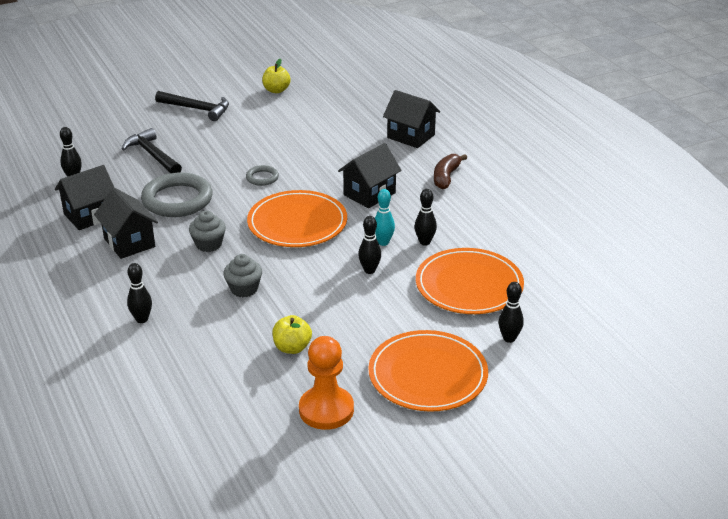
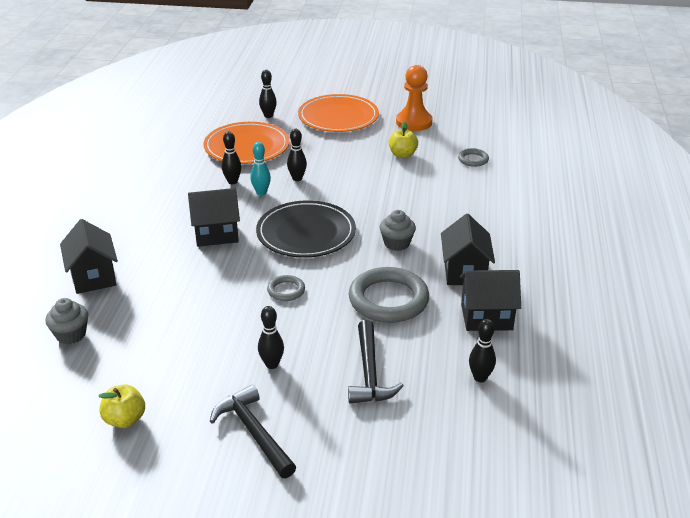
camera: 145 degrees left, 0 degrees up
black bowling pin [127,263,152,323] -> black bowling pin moved to [258,306,284,369]
grey cupcake [223,254,262,297] -> grey cupcake moved to [45,298,88,344]
orange plate [247,190,347,247] -> black plate [256,200,356,258]
brown banana [434,154,467,190] -> none
none -> grey ring [458,148,489,167]

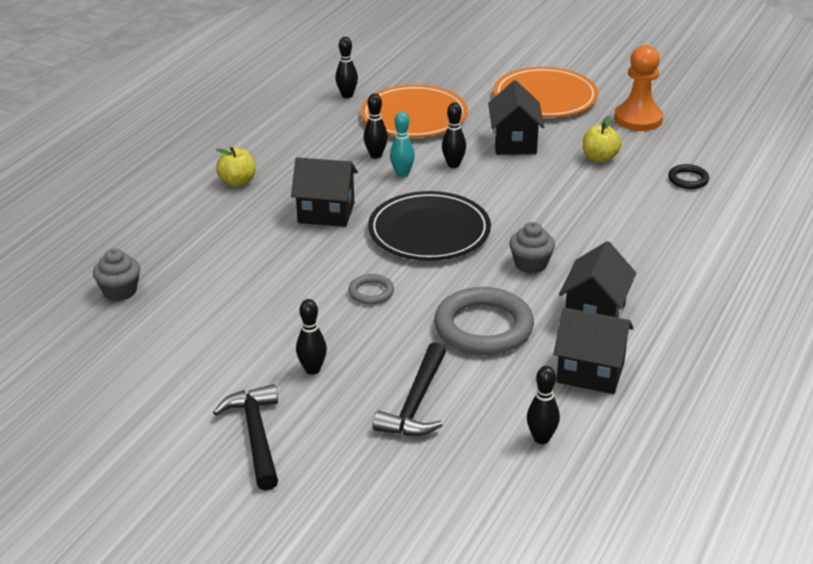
camera: 20 degrees right, 0 degrees up
black house [60,219,118,294] -> black house moved to [488,80,544,155]
yellow apple [98,384,145,428] -> yellow apple moved to [216,147,256,186]
black bowling pin [259,70,277,118] -> black bowling pin moved to [335,37,358,98]
grey ring [458,148,489,167] -> black ring [668,164,709,189]

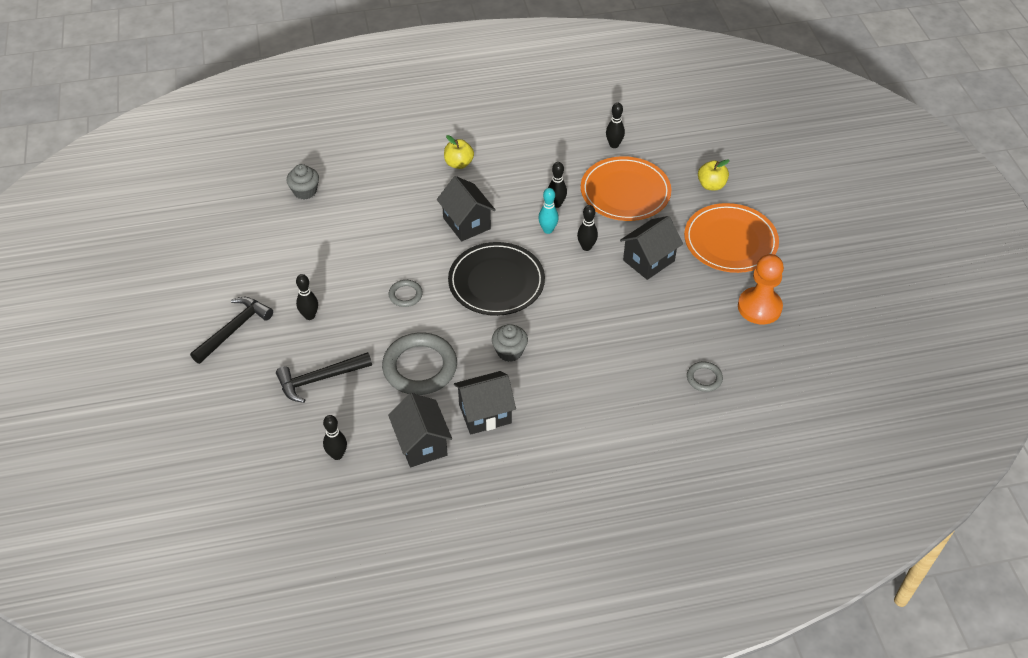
camera: 50 degrees right, 15 degrees up
yellow apple [583,116,621,162] -> yellow apple moved to [698,159,730,191]
black ring [668,164,709,189] -> grey ring [687,361,723,392]

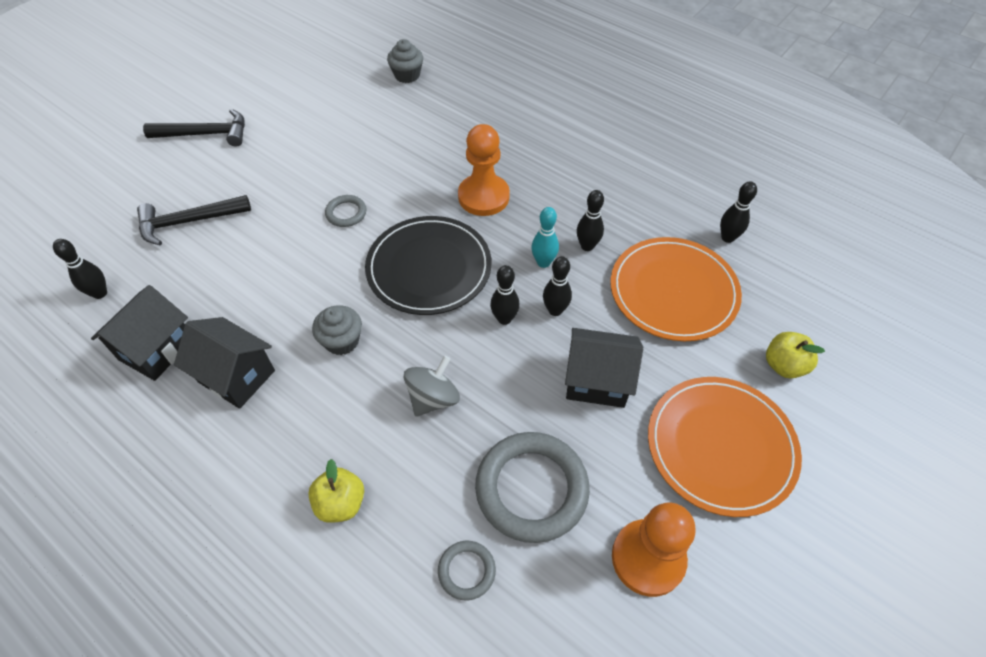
camera: 50 degrees right, 5 degrees up
black hammer [276,352,372,403] -> black hammer turned 45 degrees counterclockwise [137,195,251,245]
black bowling pin [296,274,318,320] -> black bowling pin moved to [490,265,520,325]
grey ring [382,332,457,395] -> grey ring moved to [475,432,590,543]
black house [437,176,496,241] -> orange pawn [458,124,510,216]
yellow apple [444,135,474,169] -> yellow apple moved to [308,459,364,523]
none -> grey spinning top [403,356,460,417]

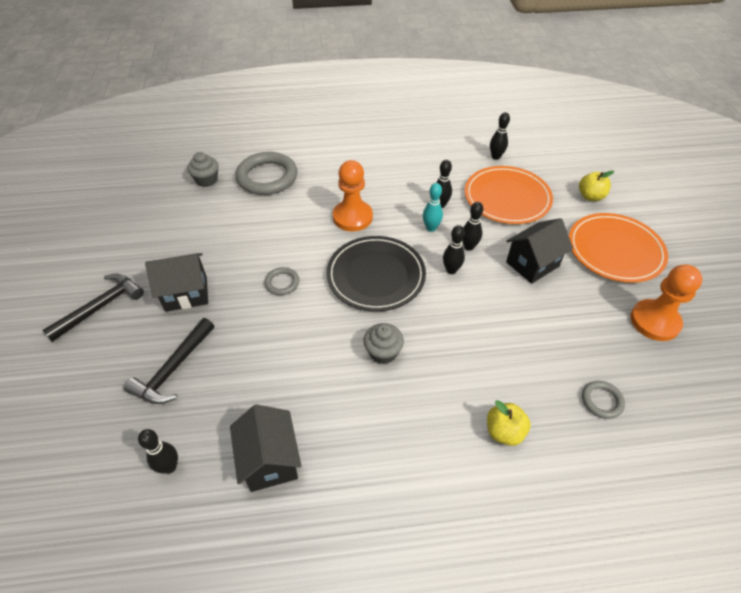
camera: 45 degrees left, 5 degrees down
black house [174,317,275,409] -> black house moved to [145,253,208,312]
grey spinning top [403,356,460,417] -> none
grey ring [475,432,590,543] -> grey ring moved to [236,152,297,195]

